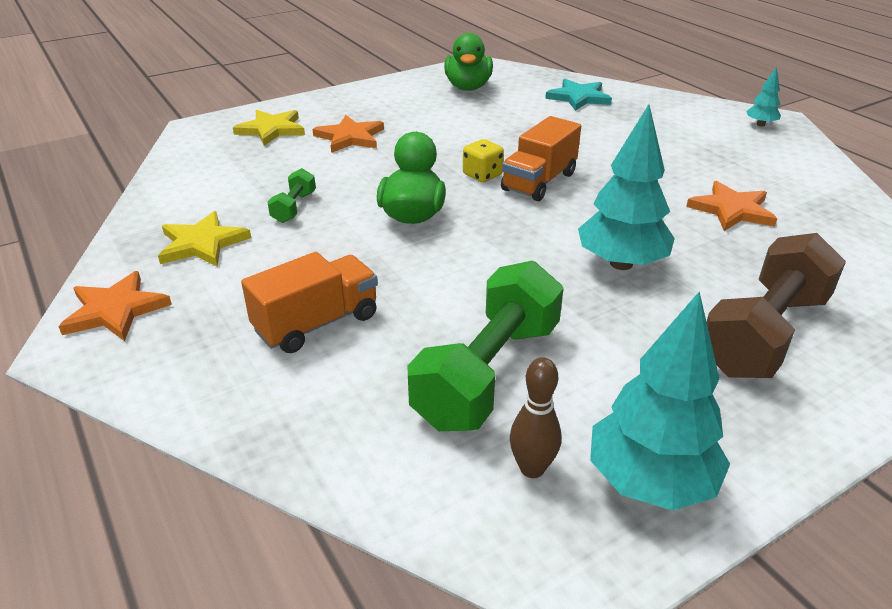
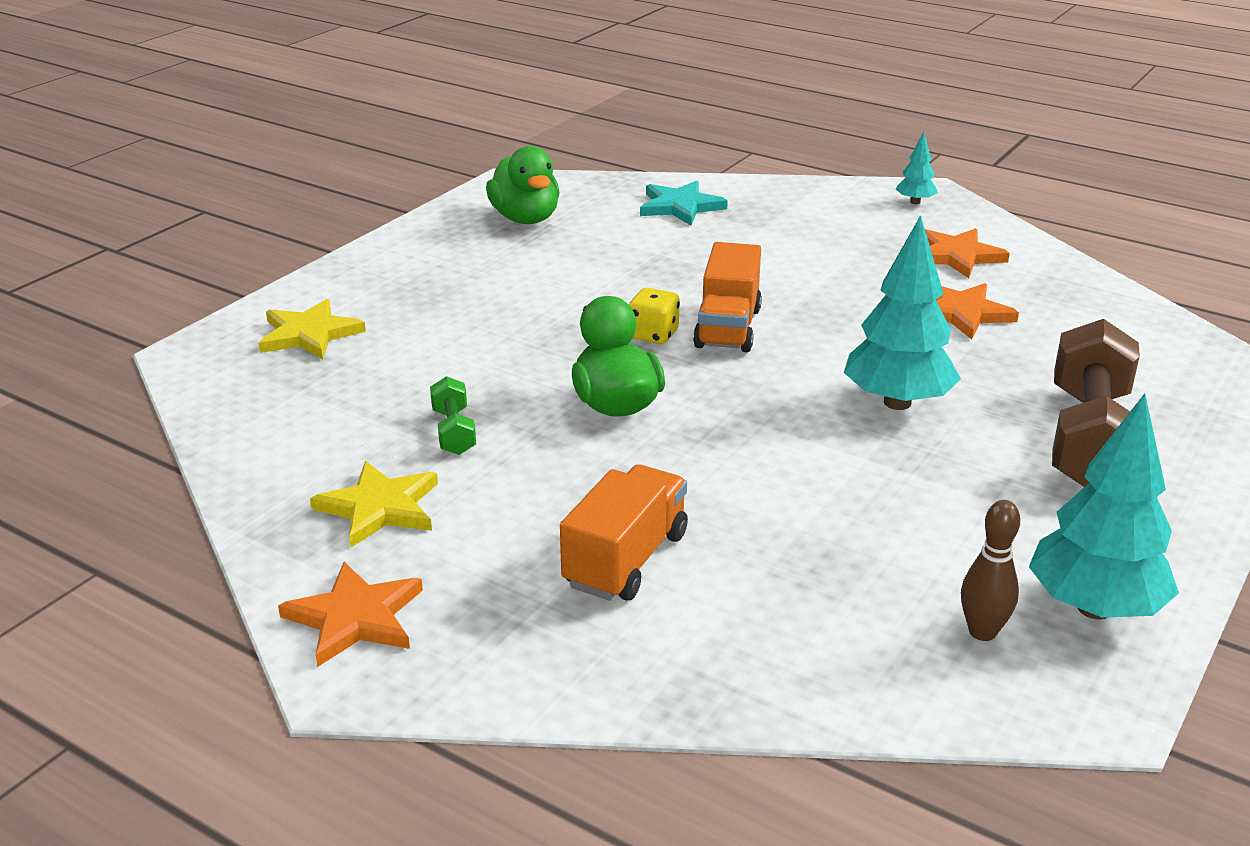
camera: 25 degrees left, 5 degrees down
orange star [313,115,384,153] -> orange star moved to [925,228,1010,278]
green dumbbell [408,261,564,431] -> none

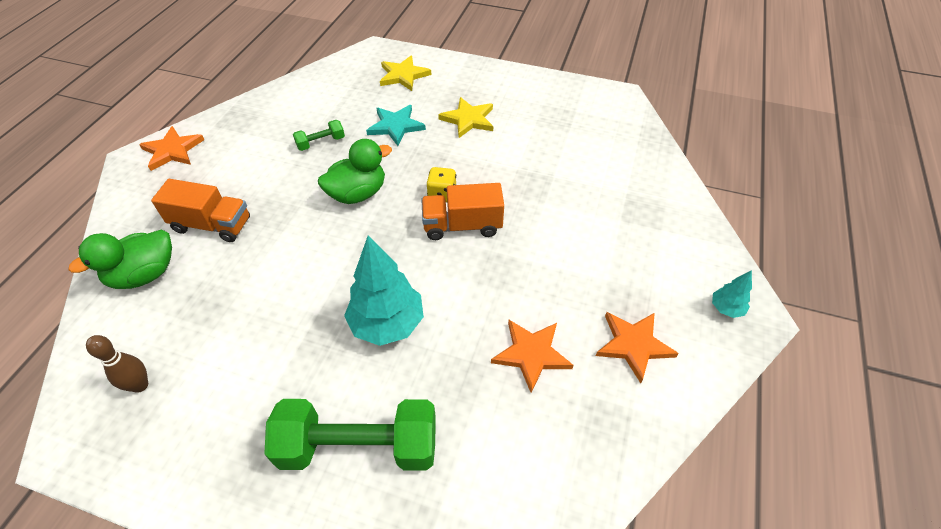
camera: 75 degrees right, 20 degrees up
yellow star [310,461,438,547] -> yellow star moved to [438,97,493,138]
green duck [486,146,560,224] -> green duck moved to [69,229,172,289]
turquoise star [640,181,728,225] -> turquoise star moved to [366,105,426,146]
turquoise tree [1029,393,1179,619] -> none
brown dumbbell [1052,319,1140,487] -> green dumbbell [264,399,436,471]

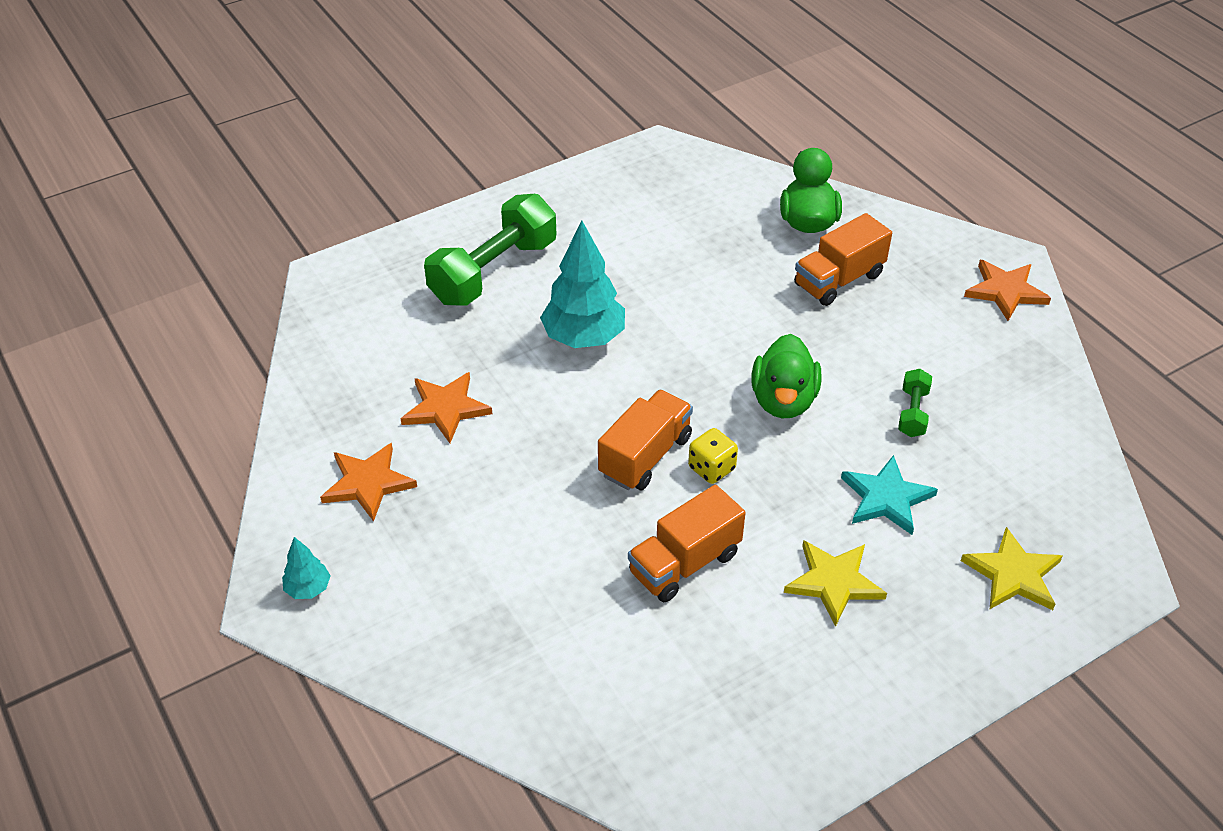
camera: 130 degrees right, 5 degrees down
brown bowling pin [86,335,148,393] -> none
none -> orange truck [628,485,746,602]

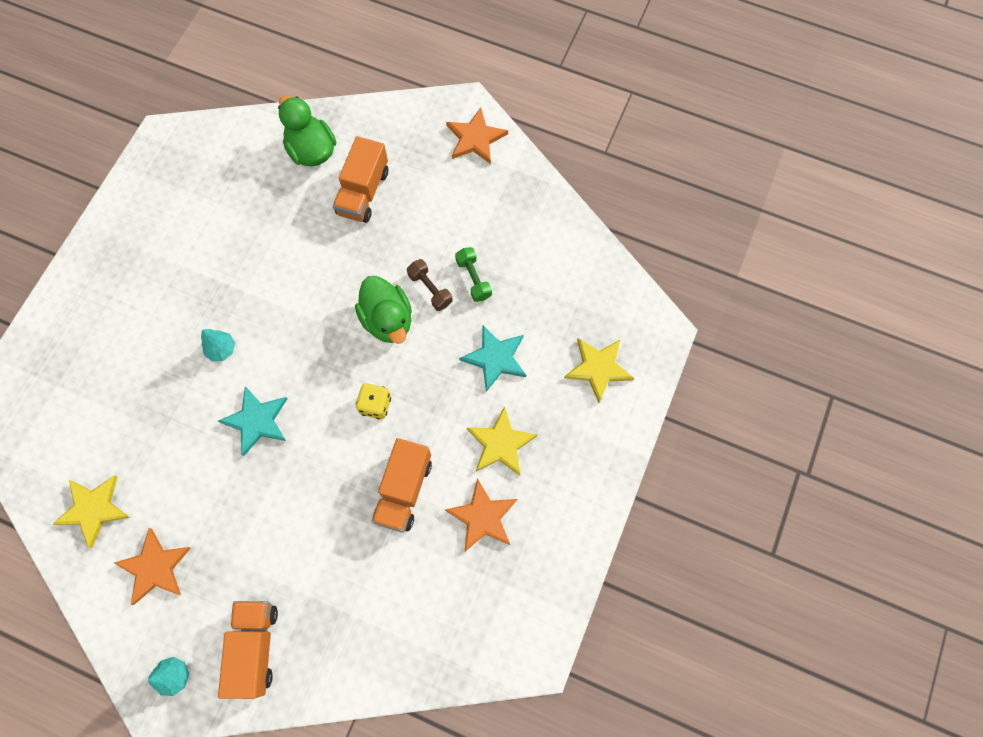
camera: 35 degrees left, 25 degrees up
orange star [401,372,492,443] -> orange star moved to [445,478,517,551]
green dumbbell [424,194,556,306] -> none
turquoise tree [540,220,625,348] -> turquoise tree [201,329,235,362], size x0.48
orange truck [598,390,693,490] -> orange truck moved to [218,601,278,699]
none -> yellow star [53,475,130,548]
none -> turquoise star [218,386,287,456]
none -> brown dumbbell [407,259,453,311]

